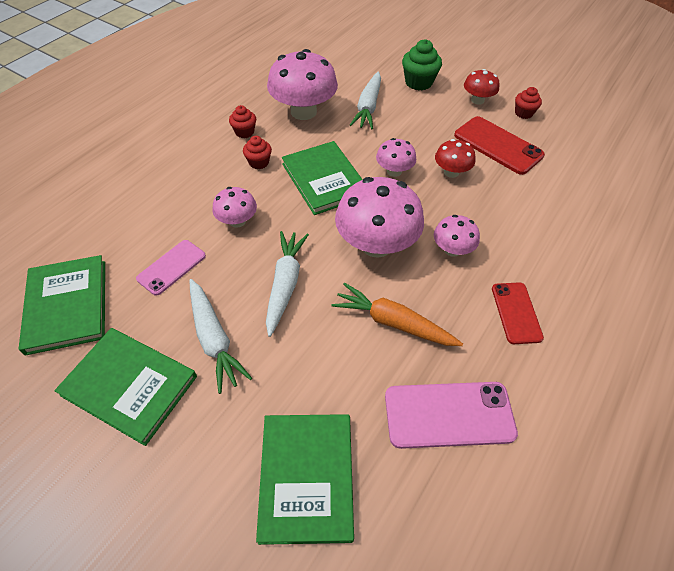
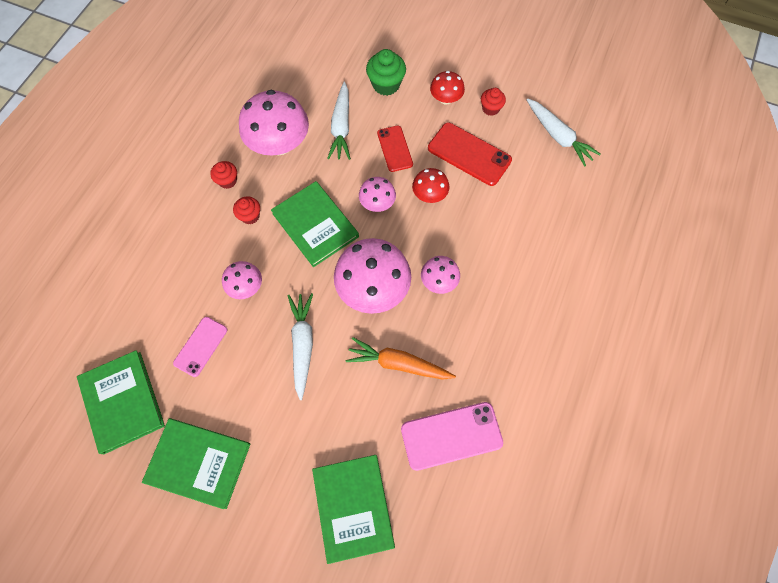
camera: 10 degrees left, 15 degrees up
white carrot [189,279,252,394] -> white carrot moved to [527,98,601,167]
red phone [492,282,544,344] -> red phone moved to [377,126,413,172]

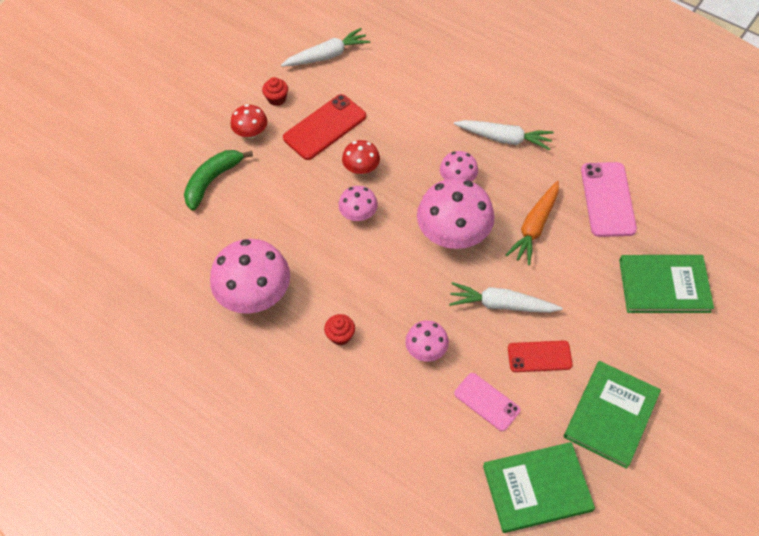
camera: 75 degrees left, 10 degrees down
red cupcake [210,161,237,189] -> none
green book [271,181,359,267] -> none
white carrot [327,82,351,160] -> white carrot moved to [454,120,554,151]
green cupcake [366,49,406,96] -> green banana [184,150,253,211]
red phone [377,126,413,172] -> red phone moved to [508,340,573,372]

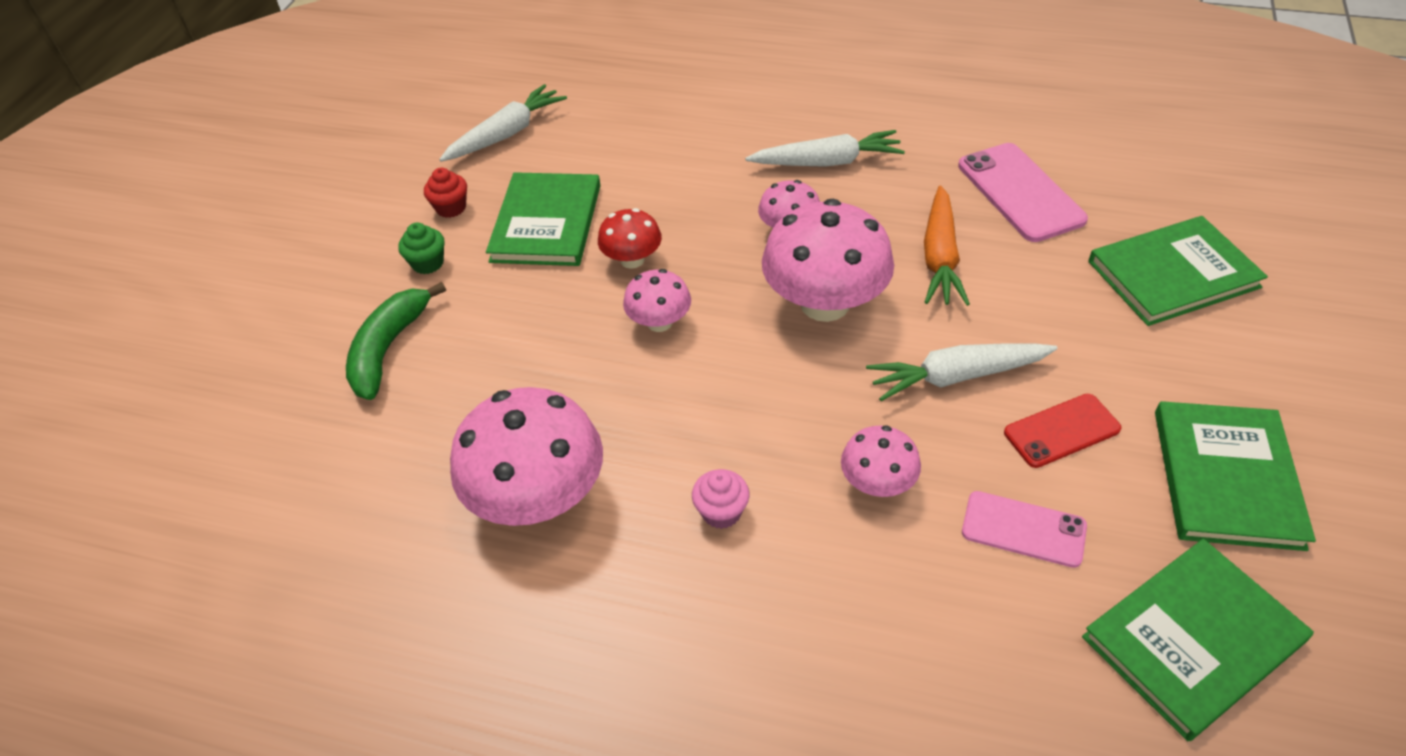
camera: 20 degrees left, 10 degrees down
red mushroom [231,104,267,139] -> green cupcake [398,223,445,274]
red phone [283,94,366,160] -> green book [486,172,601,266]
red cupcake [324,314,355,345] -> pink cupcake [692,469,749,529]

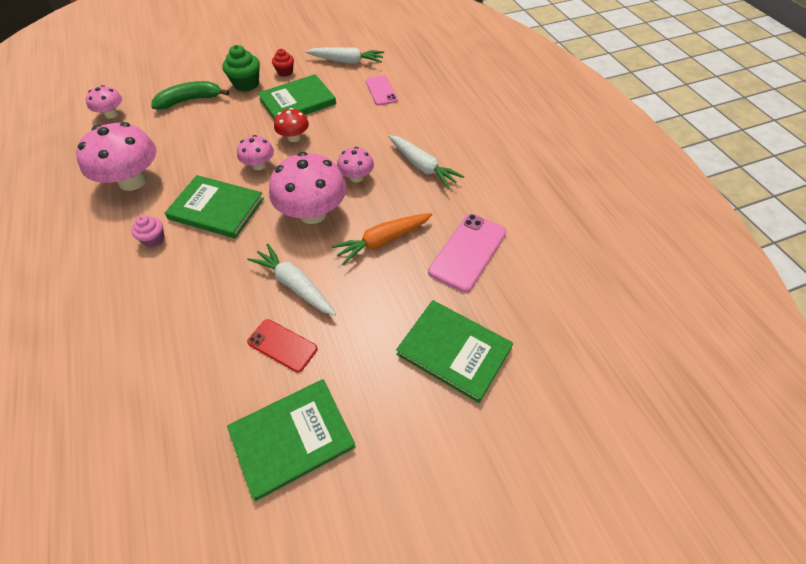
camera: 50 degrees right, 5 degrees up
green cupcake [398,223,445,274] -> green cupcake [223,45,260,91], size x1.61
pink mushroom [841,425,921,497] -> pink mushroom moved to [86,85,122,119]
pink phone [962,491,1087,568] -> pink phone moved to [366,76,398,106]
green book [1082,539,1314,741] -> green book moved to [165,175,264,239]

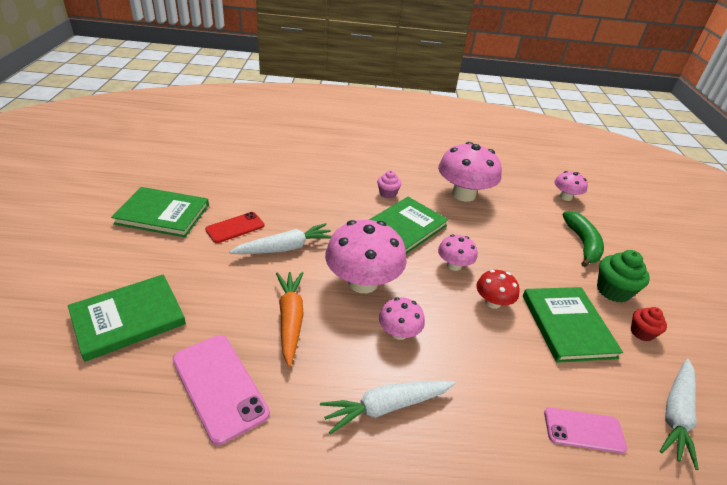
camera: 110 degrees right, 15 degrees down
green book [227,379,356,501] -> green book turned 75 degrees counterclockwise [111,187,209,237]

